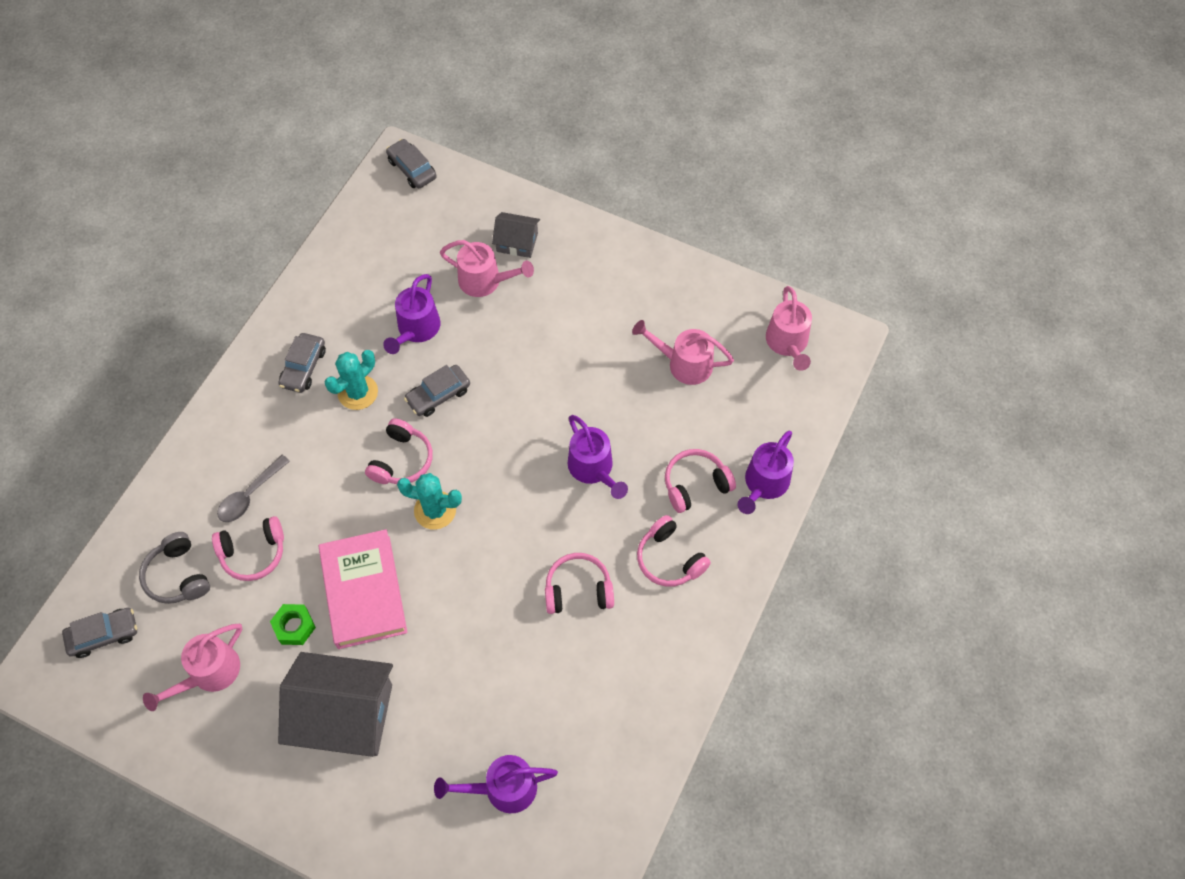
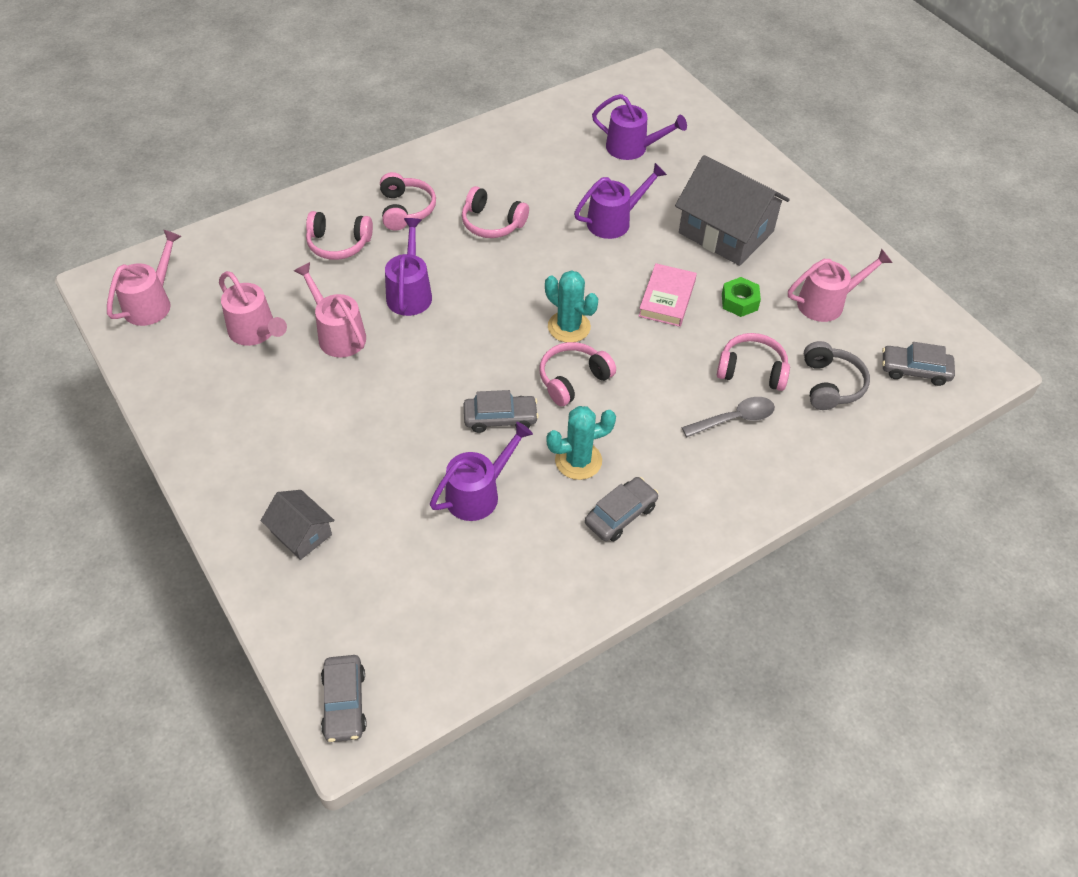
camera: 150 degrees left, 10 degrees down
pink book [319,529,407,649] -> pink book [638,263,697,327], size x0.64
pink watering can [440,240,534,297] -> pink watering can moved to [294,262,366,358]
purple watering can [738,430,794,514] -> purple watering can moved to [574,163,667,239]

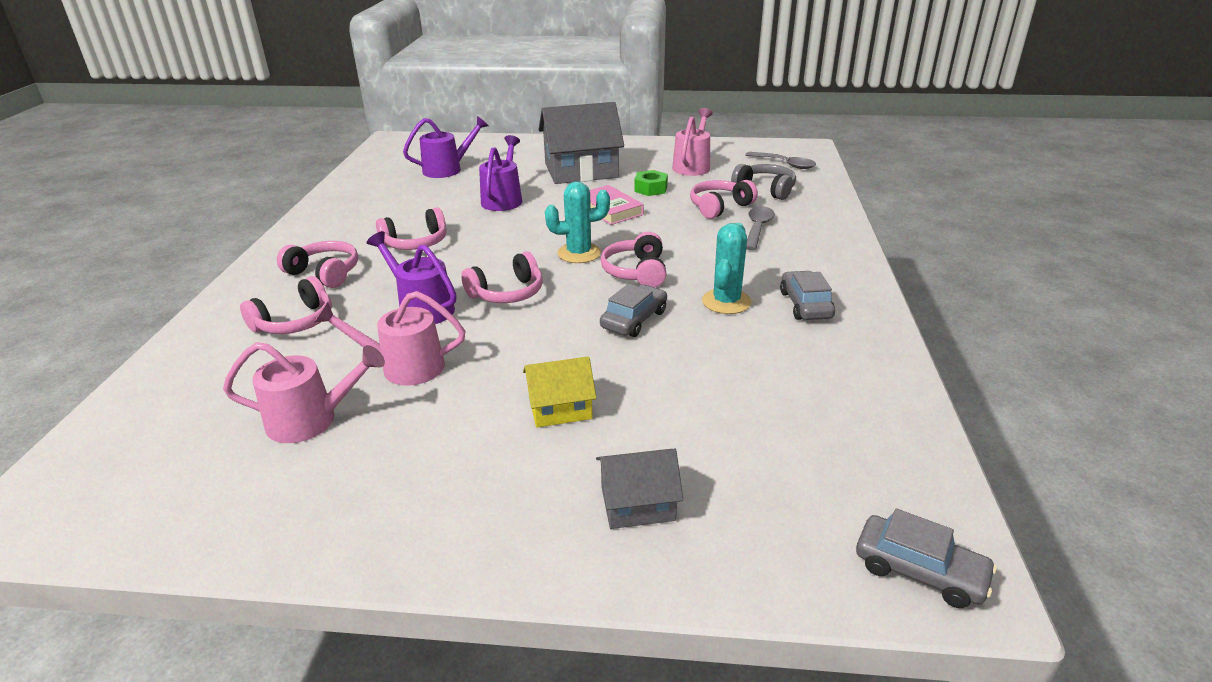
camera: 50 degrees left, 20 degrees down
pink watering can [107,230,182,326] -> none
purple watering can [430,422,533,521] -> none
grey car [882,342,955,386] -> grey spoon [745,152,816,169]
none -> pink headphones [461,252,543,303]
none -> yellow house [523,356,596,428]

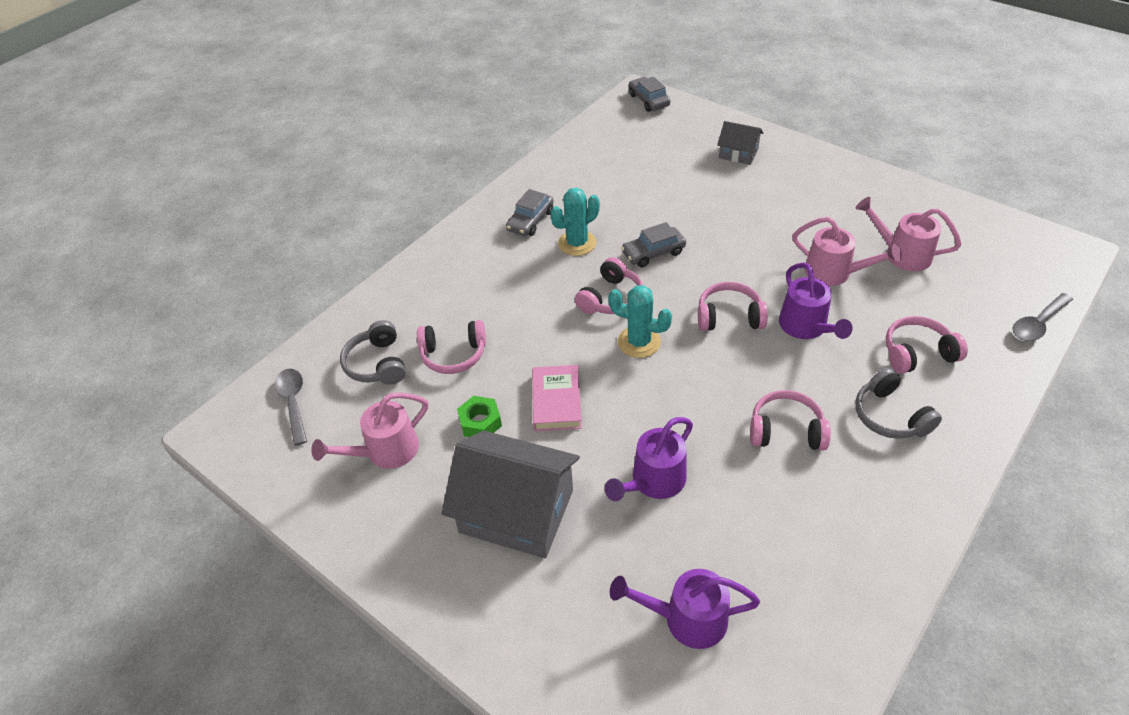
camera: 145 degrees left, 15 degrees up
pink headphones [277,241,358,288] -> grey headphones [855,368,942,439]
yellow house [523,356,596,428] -> none
grey spoon [746,206,775,250] -> grey spoon moved to [1013,293,1073,341]

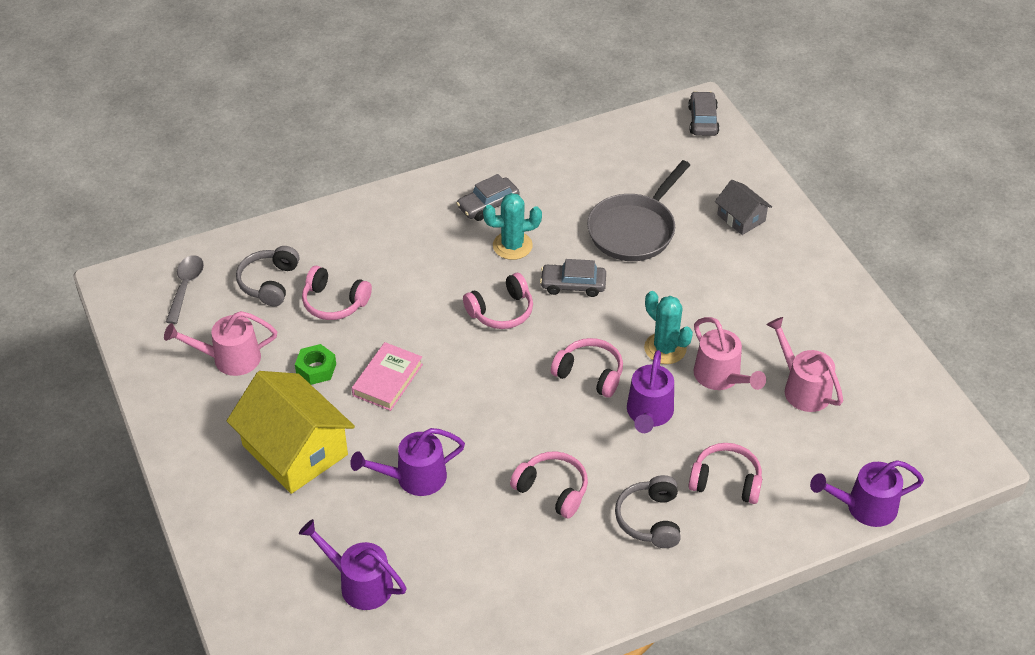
camera: 25 degrees right, 0 degrees up
grey house [441,431,580,558] -> yellow house [227,371,355,494]
turquoise cactus [608,285,672,358] -> turquoise cactus moved to [644,291,693,364]
grey spoon [1013,293,1073,341] -> purple watering can [810,460,924,527]
none -> grey pan [587,160,690,261]

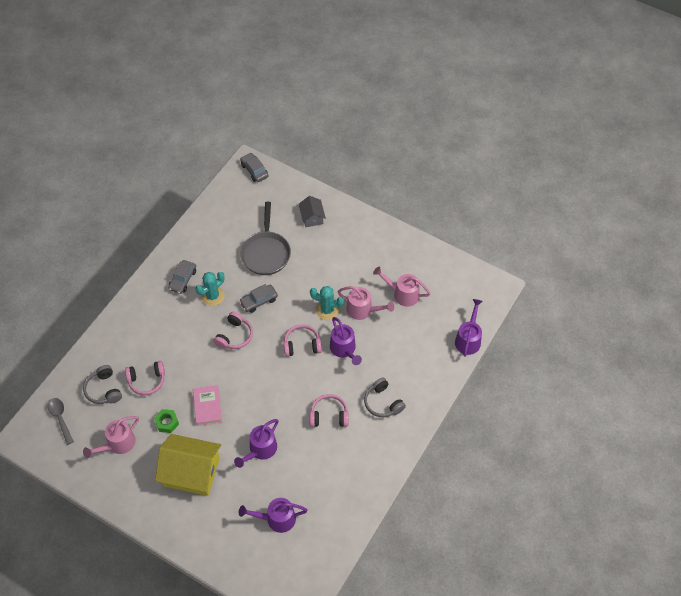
camera: 35 degrees left, 10 degrees up
pink headphones [689,443,762,504] -> none
grey house [715,180,772,235] -> grey house turned 60 degrees clockwise [299,196,326,227]
purple watering can [810,460,924,527] -> purple watering can turned 150 degrees clockwise [455,299,483,357]

